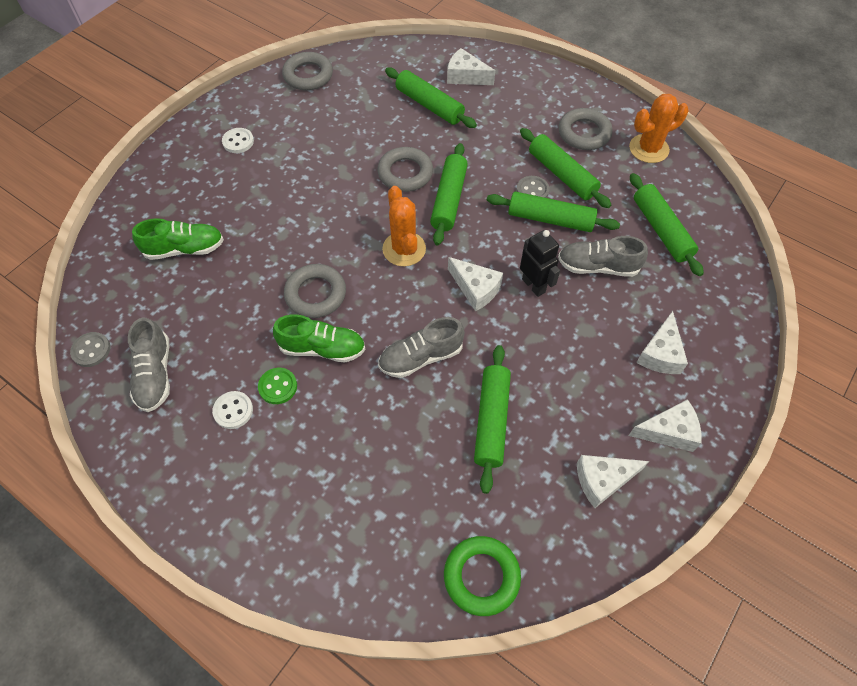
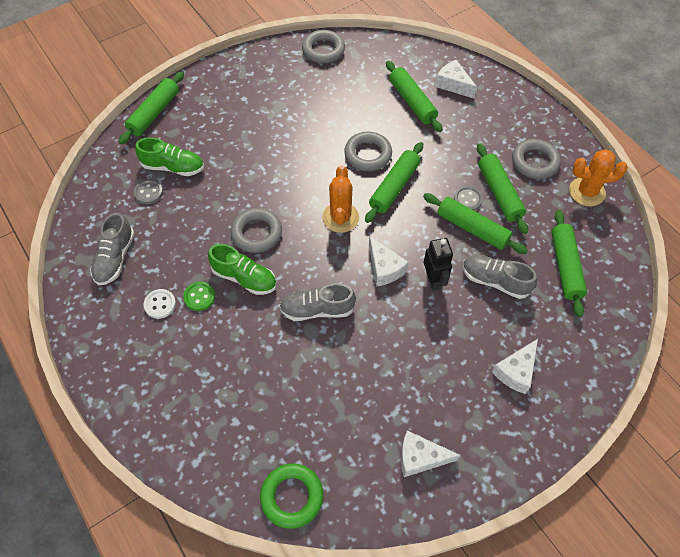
camera: 20 degrees right, 0 degrees up
grey button [70,332,110,367] -> grey button moved to [134,179,163,204]
white button [222,128,254,153] -> none
green rolling pin [474,345,511,494] -> green rolling pin moved to [119,71,184,145]
white cheese [628,399,702,452] -> none

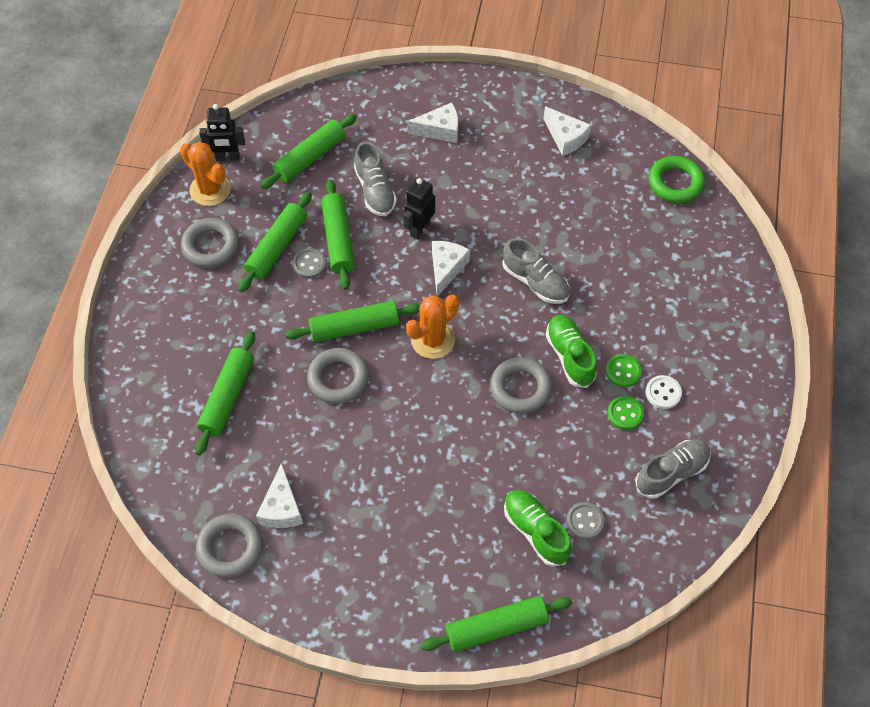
camera: 135 degrees left, 0 degrees up
white cheese [435,60,477,99] -> white cheese moved to [256,463,303,528]
none -> black robot [199,104,245,161]
none -> green button [607,396,644,430]

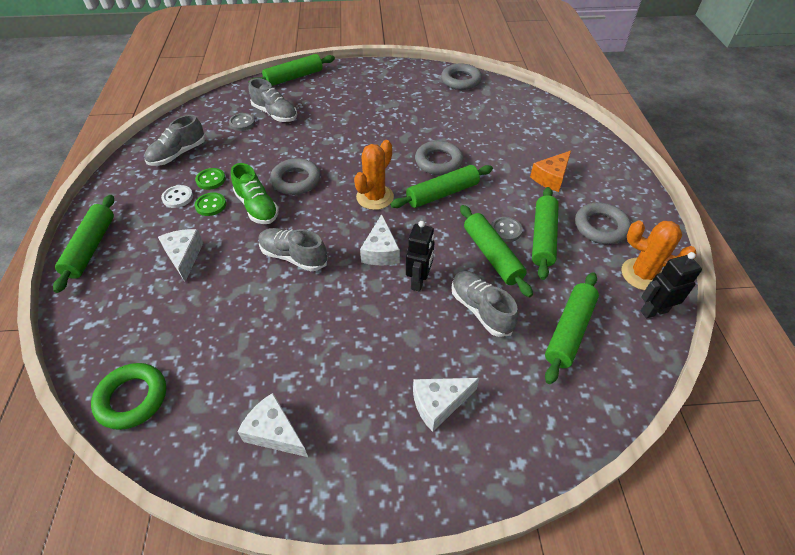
camera: 165 degrees right, 10 degrees down
green rolling pin [195,331,255,455] -> green rolling pin moved to [53,195,114,293]
white cheese [256,463,303,528] -> white cheese moved to [158,229,203,282]
green shoe [504,490,572,567] -> grey shoe [249,78,297,122]
none -> orange cheese [530,151,571,192]

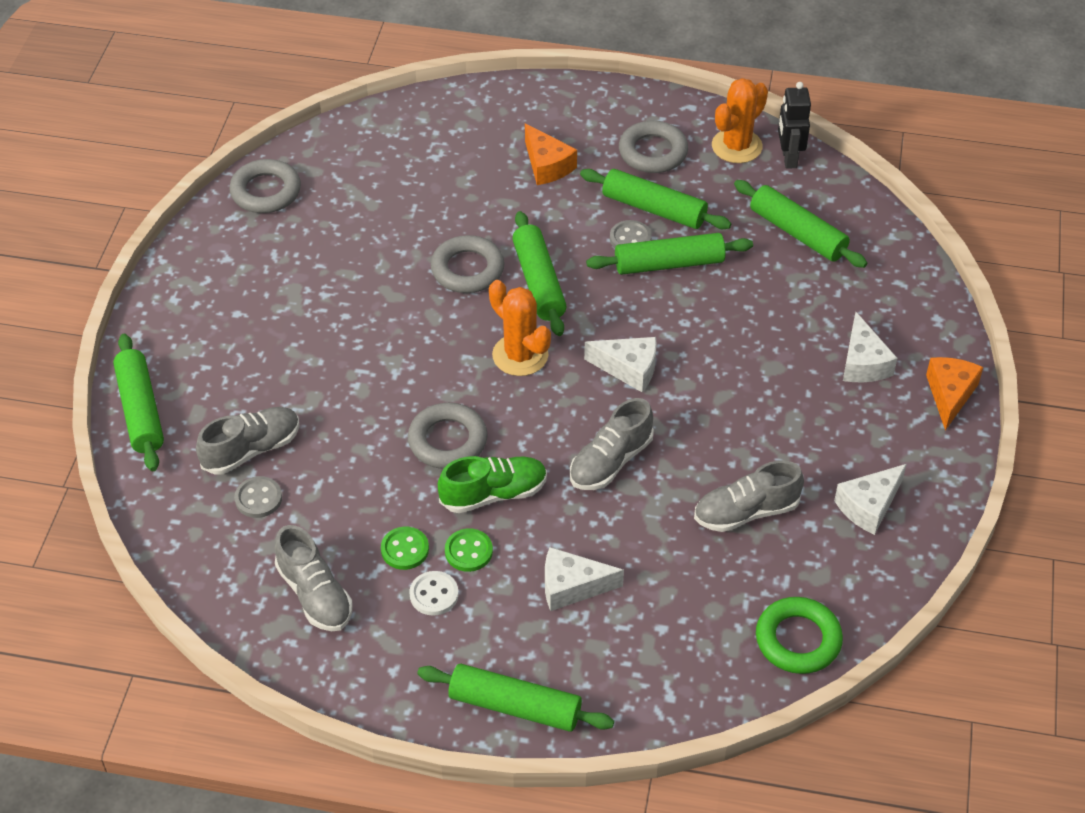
camera: 75 degrees left, 0 degrees up
black robot [406,221,434,292] -> none
grey shoe [451,271,518,337] -> grey shoe moved to [694,461,804,532]
none -> orange cheese [926,357,983,430]

